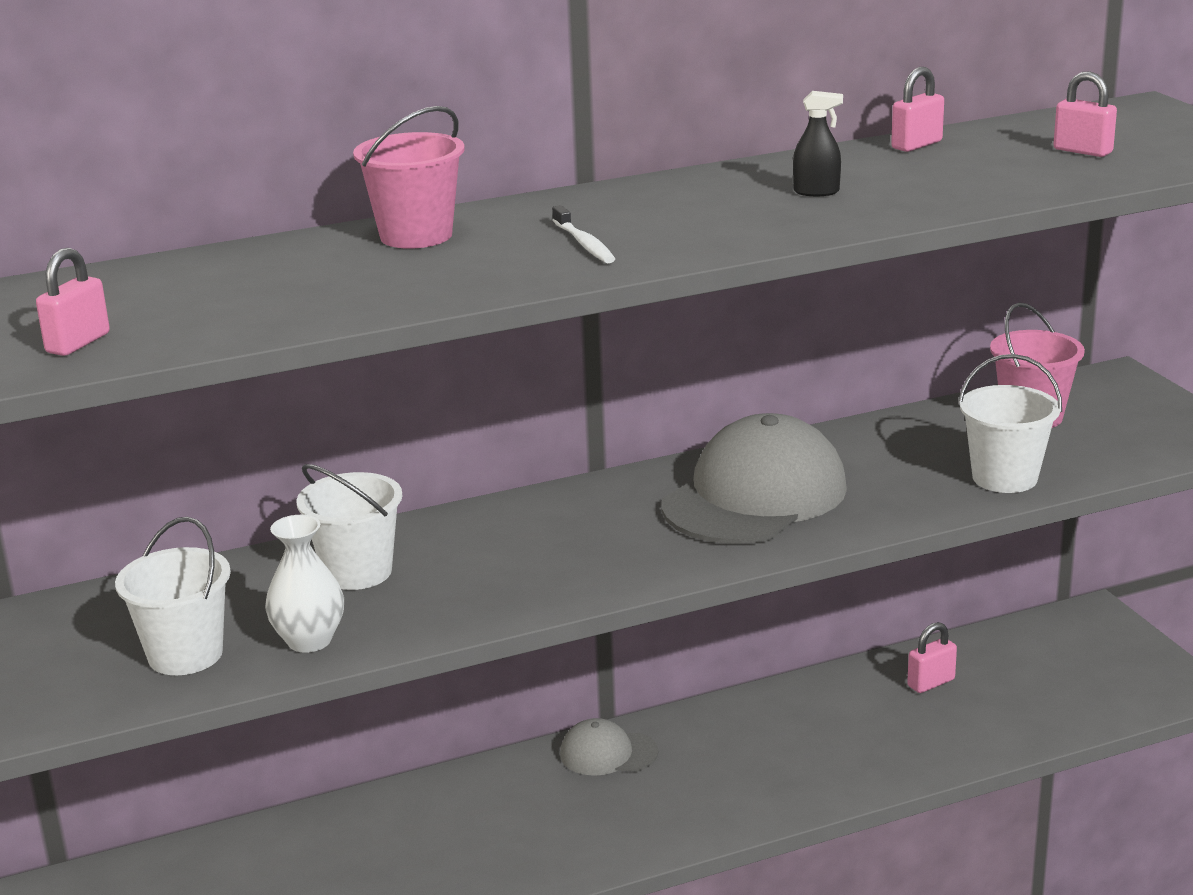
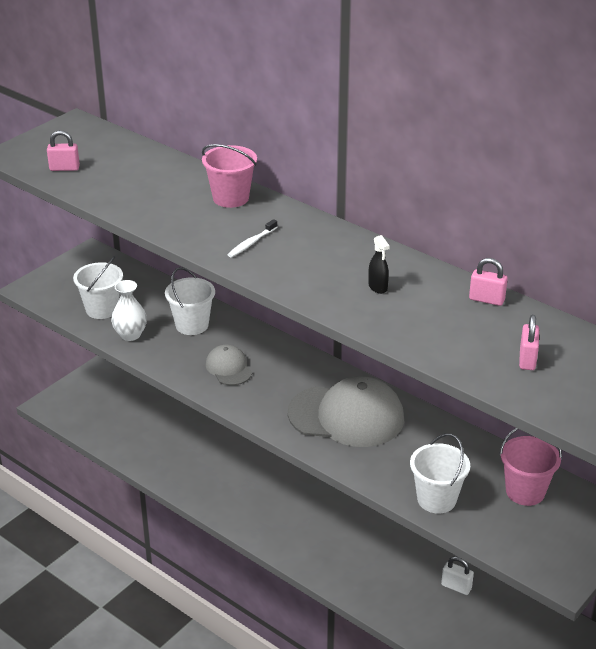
camera: 60 degrees right, 10 degrees up
grey cap [560,718,658,776] -> grey cap moved to [206,345,252,385]
pink padlock [907,622,957,693] -> white padlock [441,556,474,595]

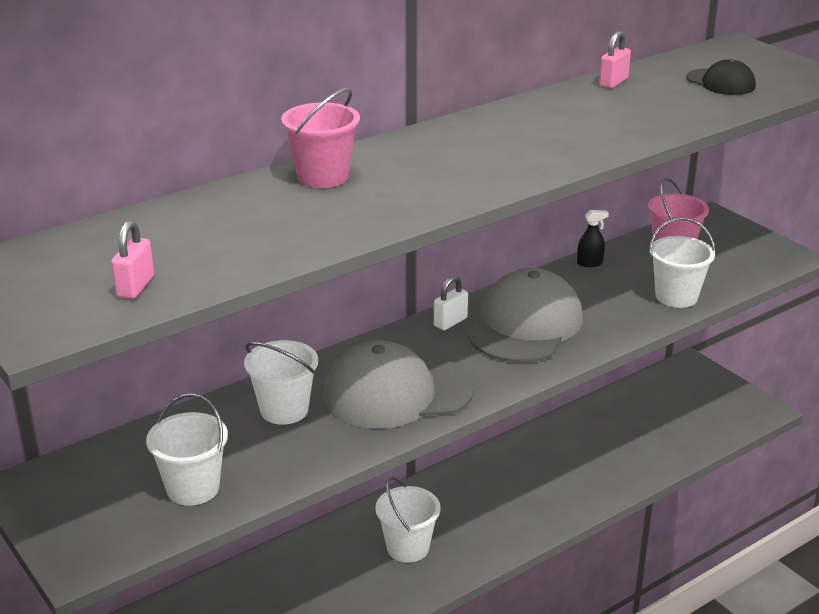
camera: 75 degrees left, 5 degrees down
white vase [111,280,147,341] -> none
grey cap [206,345,252,385] -> grey cap [323,340,475,429], size x1.98
white toothbrush [227,219,277,257] -> none
black spray bottle [368,235,390,294] -> black spray bottle moved to [577,210,609,267]
white padlock [441,556,474,595] -> white padlock moved to [434,276,468,330]
pink padlock [519,315,539,370] -> black cap [686,59,756,95]
none -> white bucket [375,477,441,563]

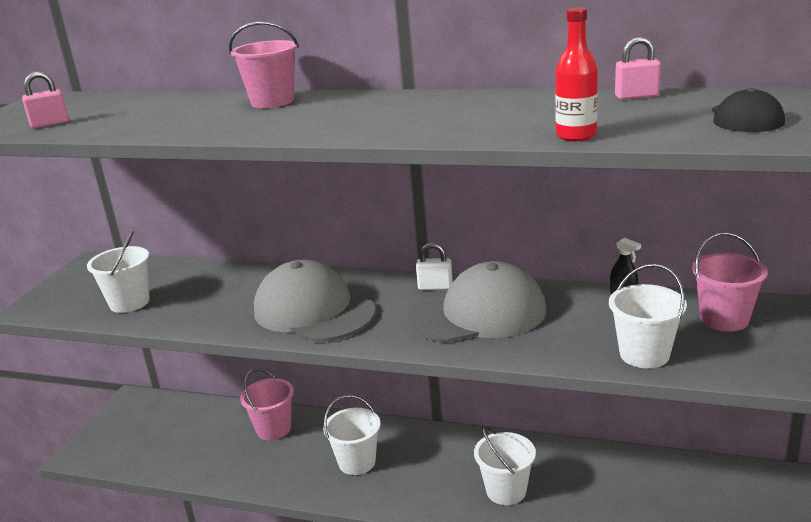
camera: 55 degrees right, 5 degrees down
white bucket [244,340,318,425] -> white bucket moved to [474,426,536,505]
none -> pink bucket [240,368,294,440]
none -> red bottle [555,7,598,141]

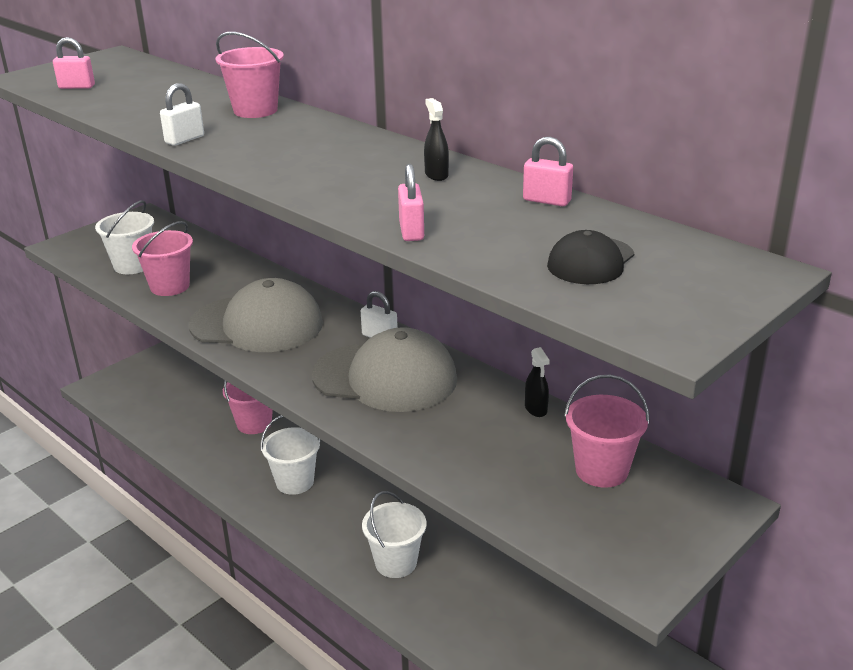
camera: 25 degrees right, 5 degrees up
grey cap [254,260,376,342] -> grey cap turned 120 degrees clockwise [189,278,323,352]
red bottle [555,7,598,141] -> pink padlock [398,164,424,241]
white bucket [609,264,687,368] -> none
none -> pink bucket [132,221,193,296]
none -> white padlock [160,83,204,146]
none -> black spray bottle [424,98,449,181]

